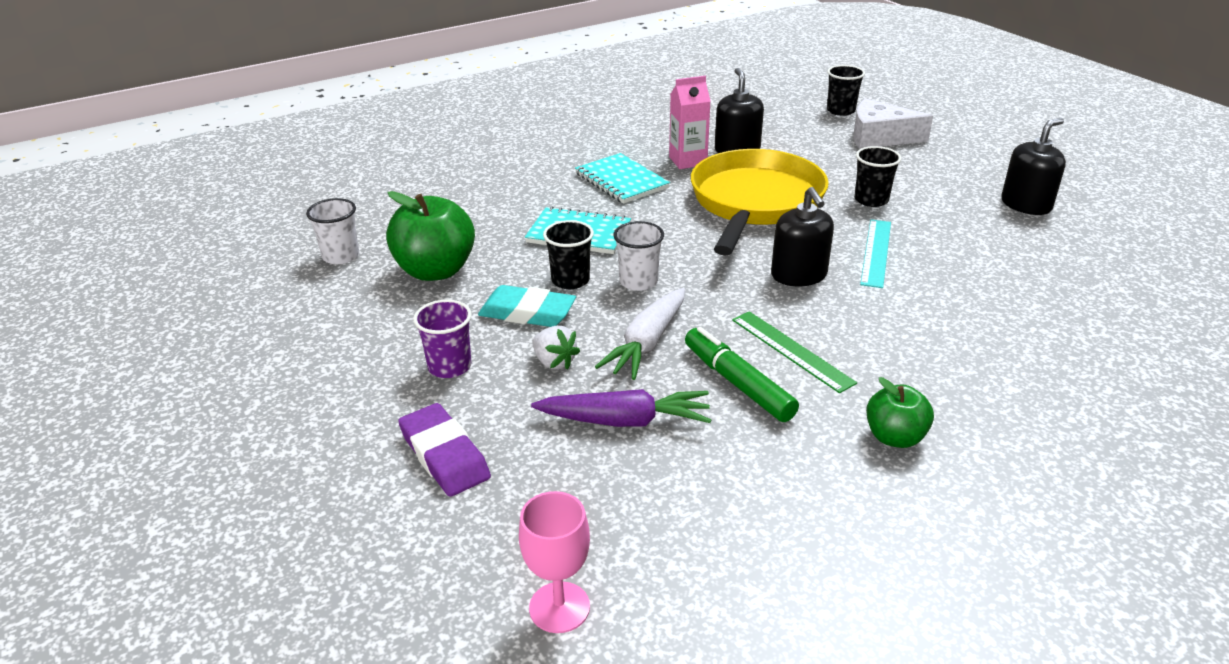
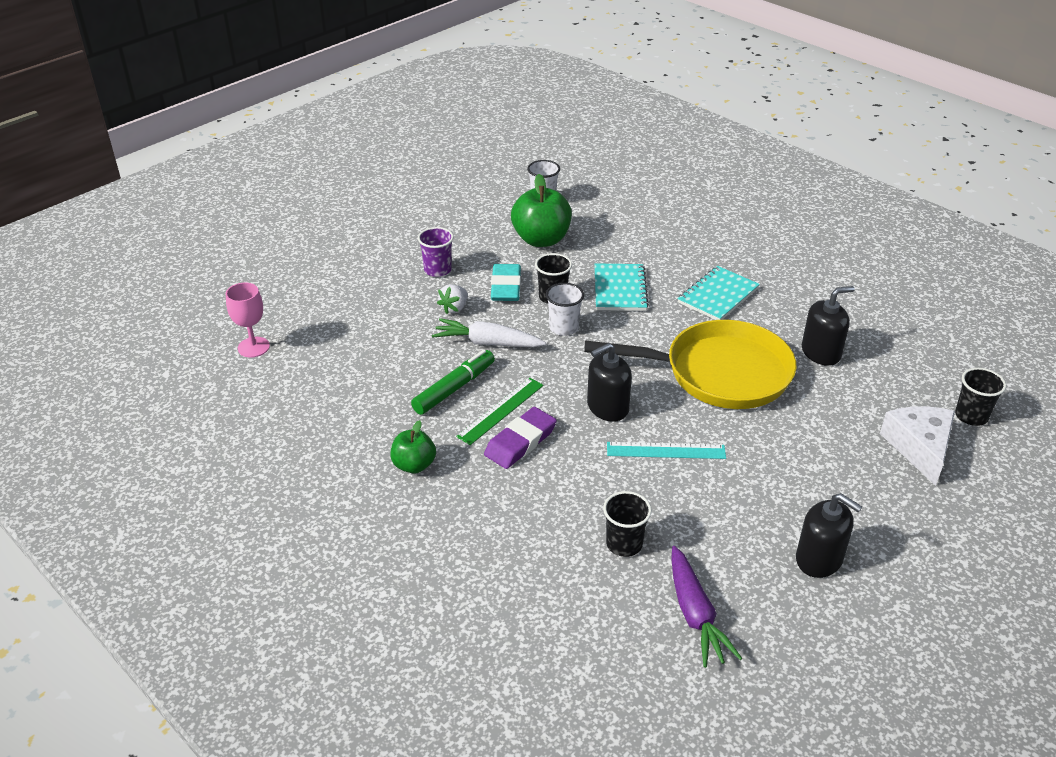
camera: 75 degrees right, 5 degrees up
purple eraser [398,403,491,497] -> purple eraser moved to [484,407,557,469]
purple carrot [531,389,711,427] -> purple carrot moved to [671,546,742,668]
pink carton [669,76,711,169] -> none
black cup [855,146,901,207] -> black cup moved to [603,491,652,557]

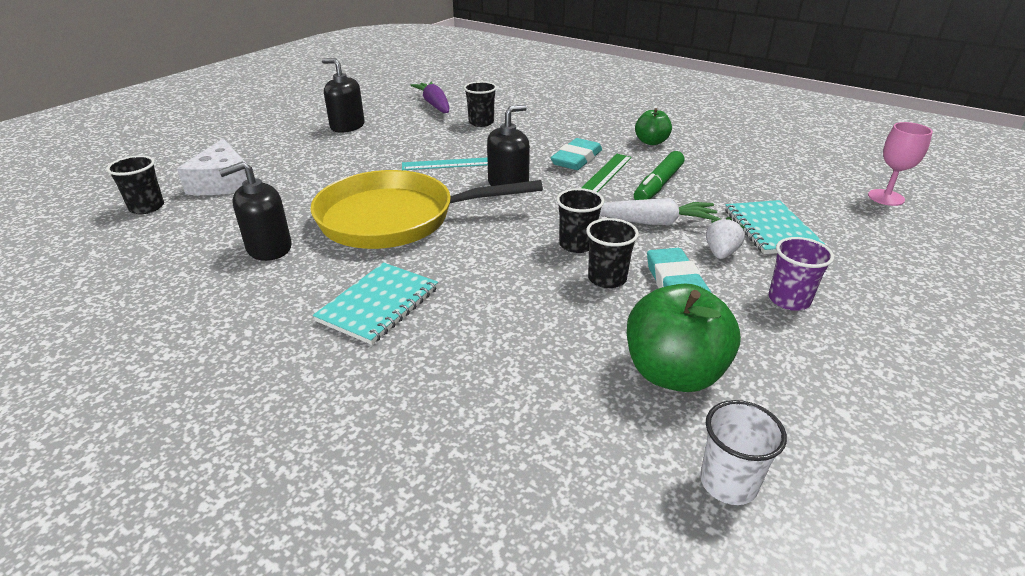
camera: 170 degrees right, 5 degrees down
purple eraser [484,407,557,469] -> turquoise eraser [551,138,602,170]
white cup [546,283,584,336] -> black cup [556,188,604,253]
turquoise notebook [594,263,649,311] -> turquoise notebook moved to [725,200,825,254]

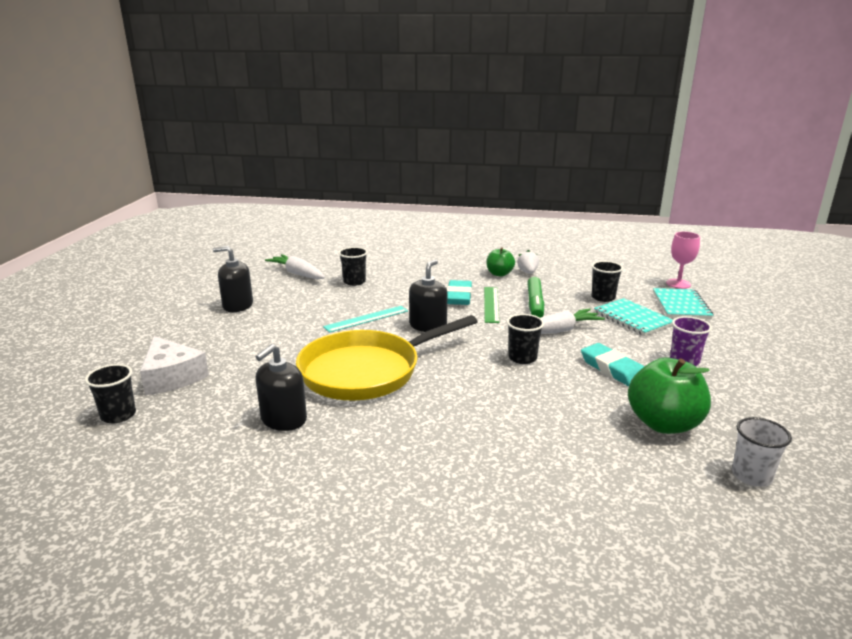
camera: 25 degrees left, 10 degrees down
turquoise notebook [313,262,438,345] -> turquoise notebook moved to [653,288,713,319]
purple carrot [410,82,449,113] -> white carrot [265,254,325,279]
black cup [586,218,639,288] -> black cup moved to [592,261,623,302]
white strawberry [706,217,745,259] -> white strawberry moved to [517,250,539,274]

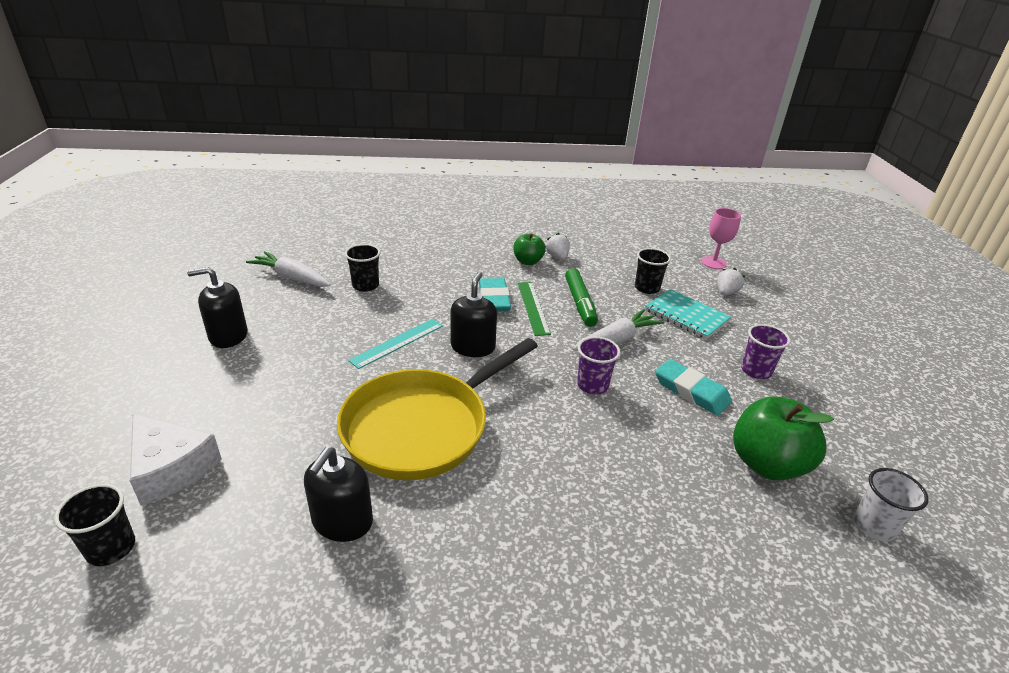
camera: 15 degrees left, 10 degrees up
black cup [507,314,544,364] -> purple cup [577,337,620,394]
turquoise notebook [653,288,713,319] -> white strawberry [718,268,745,296]

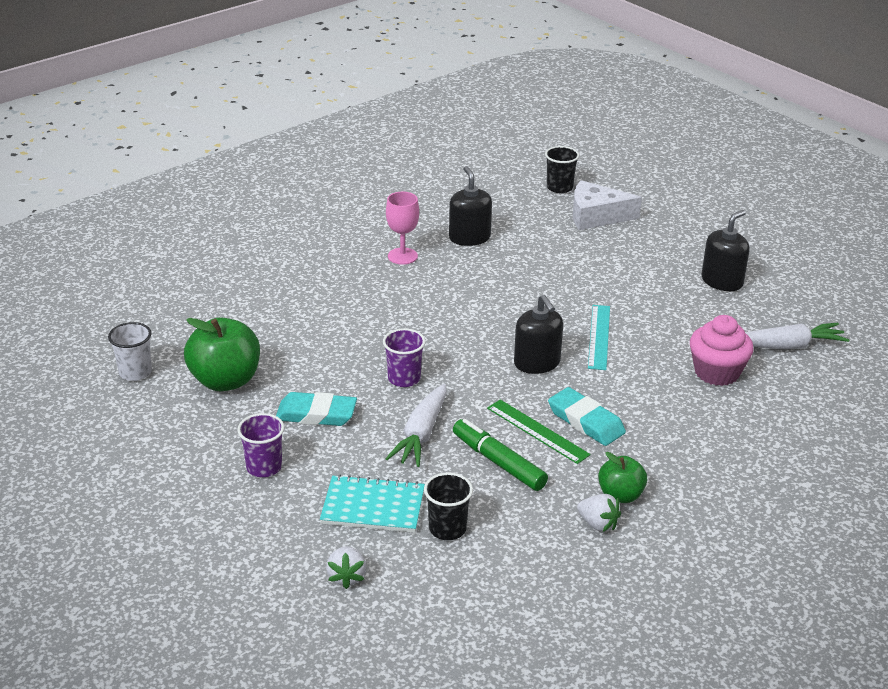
camera: 145 degrees right, 0 degrees up
yellow pan [337,338,538,480] -> none
black cup [345,244,380,292] -> pink cupcake [690,315,754,386]
pink goblet [701,208,741,269] -> pink goblet moved to [386,192,419,265]

